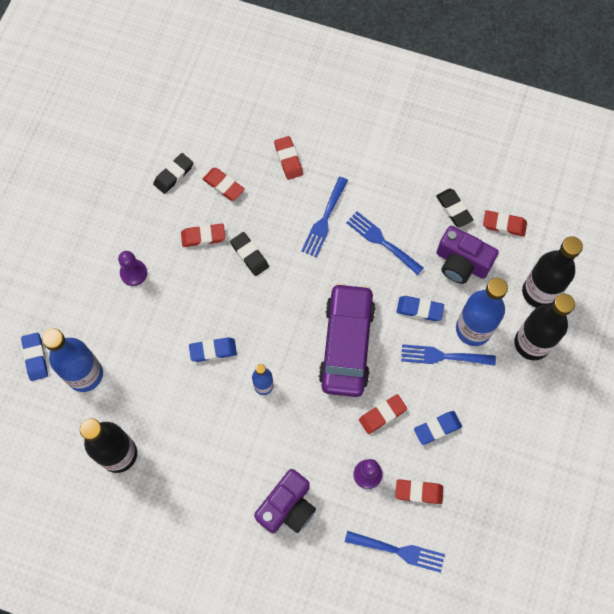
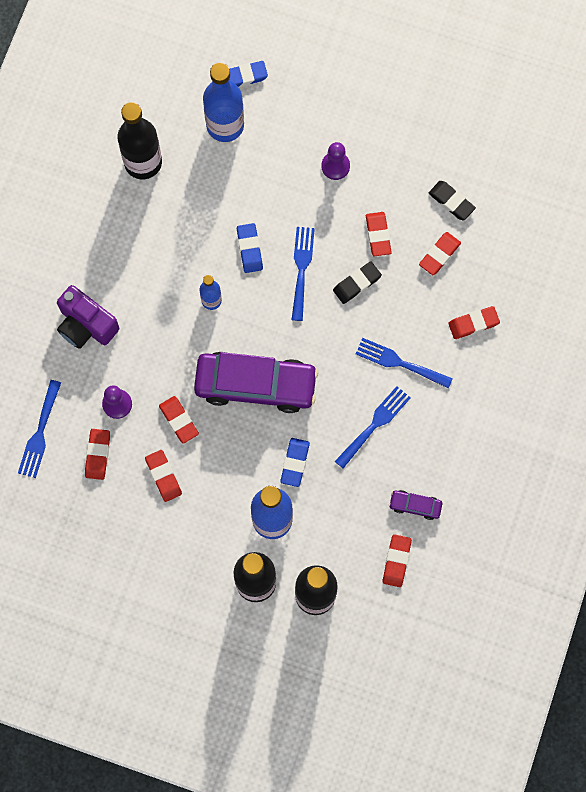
camera: 90 degrees right, 5 degrees up
blue fork [401,344,496,366] -> blue fork moved to [292,227,315,321]
blue eraser [414,411,462,445] -> red eraser [145,450,182,502]
black eraser [436,189,473,227] -> purple car [389,490,442,520]
purple camera [437,226,499,284] -> none

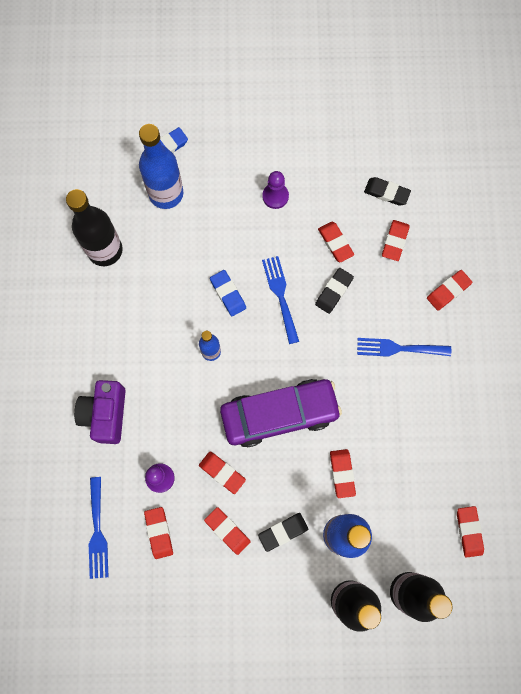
camera: 20 degrees left, 0 degrees up
purple camera [57,285,119,349] -> purple camera turned 75 degrees clockwise [74,380,126,444]
blue eraser [280,438,310,487] -> red eraser [330,449,356,498]
blue fork [335,386,411,469] -> none
purple car [389,490,442,520] -> none
none -> black eraser [258,513,308,552]

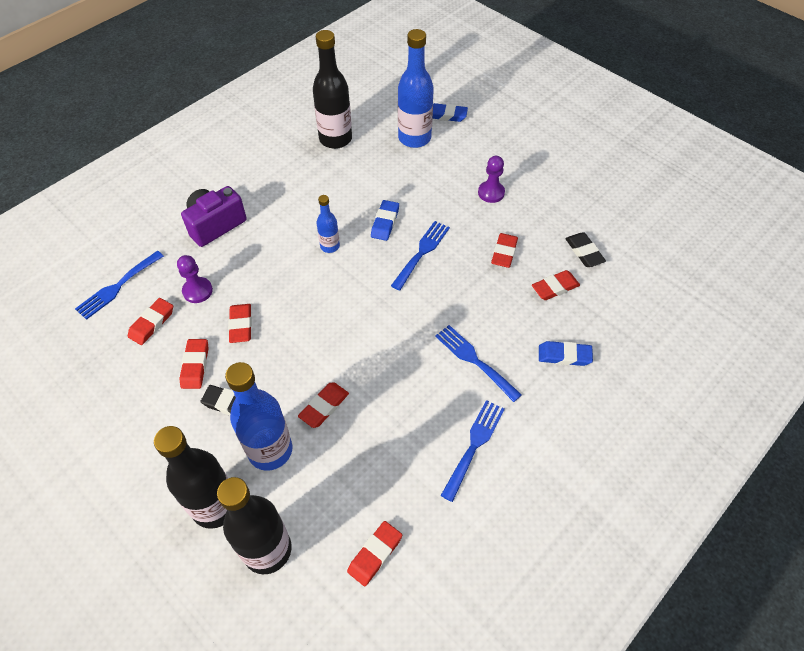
camera: 45 degrees right, 20 degrees down
purple car [220,379,342,448] -> none
black eraser [315,268,354,314] -> none
red eraser [427,270,472,311] -> blue eraser [539,341,593,366]
none -> blue fork [441,400,505,502]

